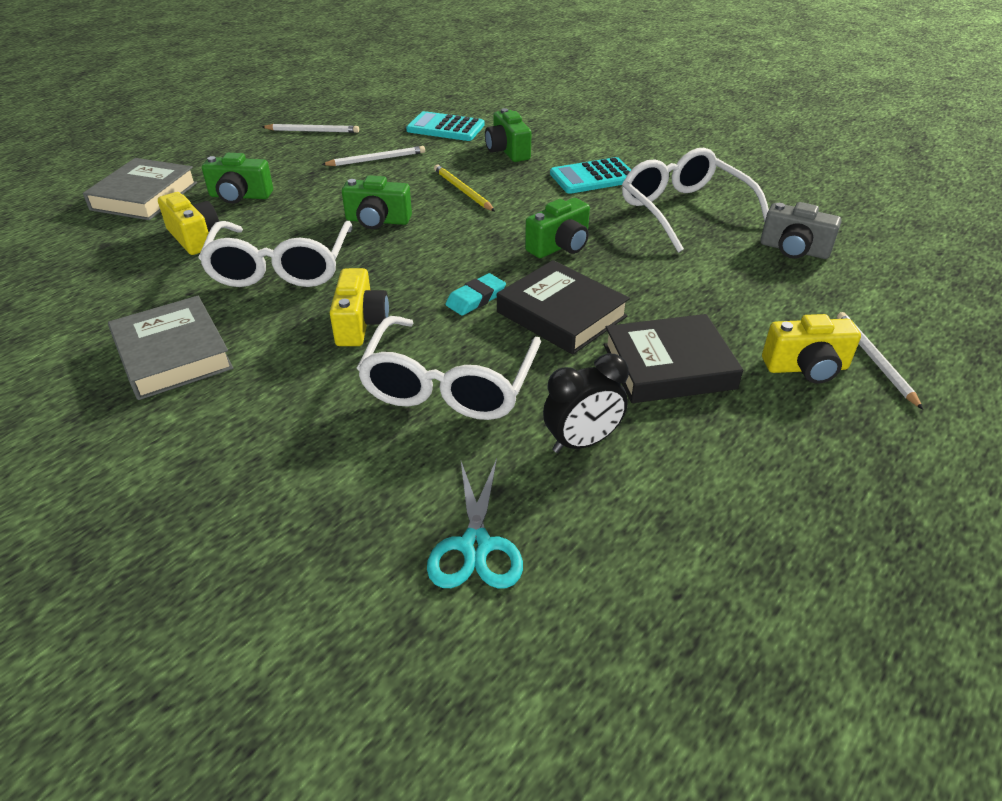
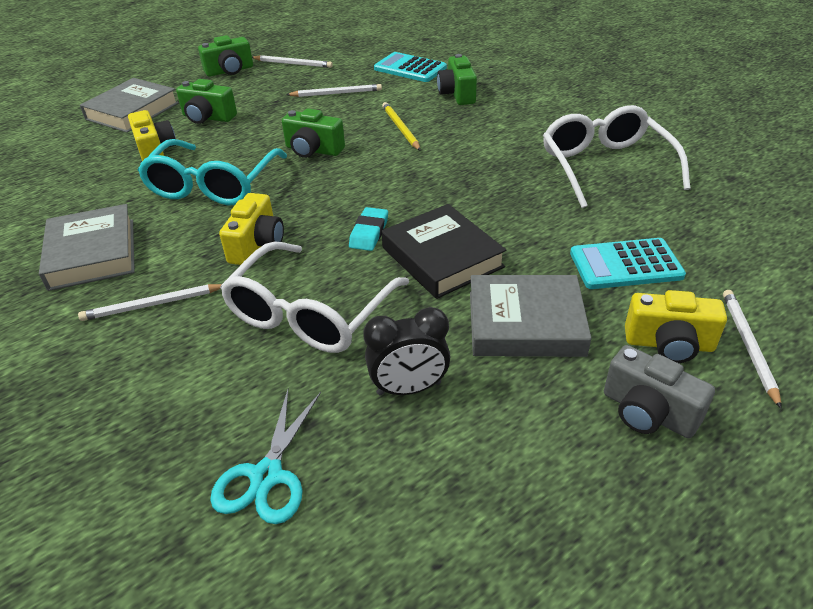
camera: 15 degrees right, 0 degrees up
white glasses [198,221,352,287] -> turquoise glasses [137,139,287,205]
turquoise eraser [445,273,506,316] -> turquoise eraser turned 45 degrees counterclockwise [349,207,388,251]
green camera [525,198,590,258] -> green camera moved to [198,35,253,77]
turquoise calculator [550,157,631,194] -> turquoise calculator moved to [570,238,686,289]
black book [604,314,743,403] -> grey book [470,275,592,357]
grey camera [760,202,842,259] -> grey camera moved to [604,345,715,438]
none -> white pencil [78,284,222,321]

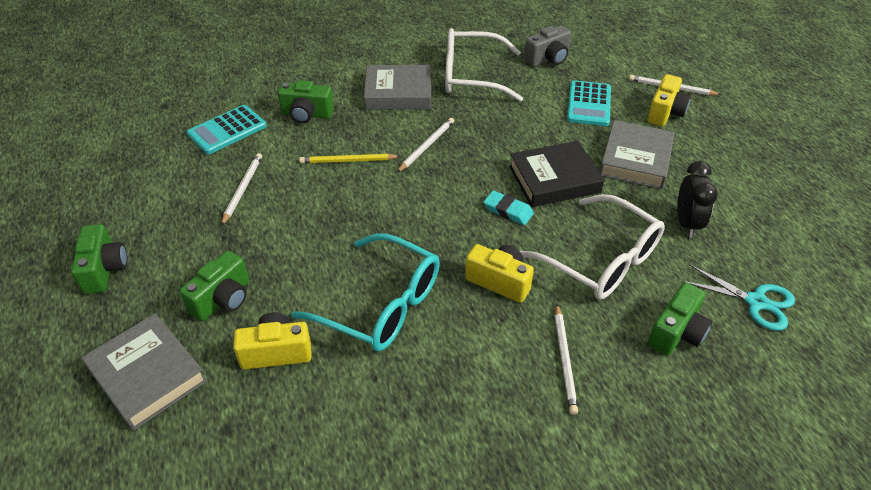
camera: 75 degrees left, 5 degrees up
grey book [39,204,135,291] -> grey book moved to [364,65,431,110]
white pencil [252,55,333,68] -> white pencil moved to [397,118,454,172]
green camera [282,108,345,158] -> green camera moved to [648,282,712,356]
grey camera [604,345,715,438] -> grey camera moved to [524,25,571,67]

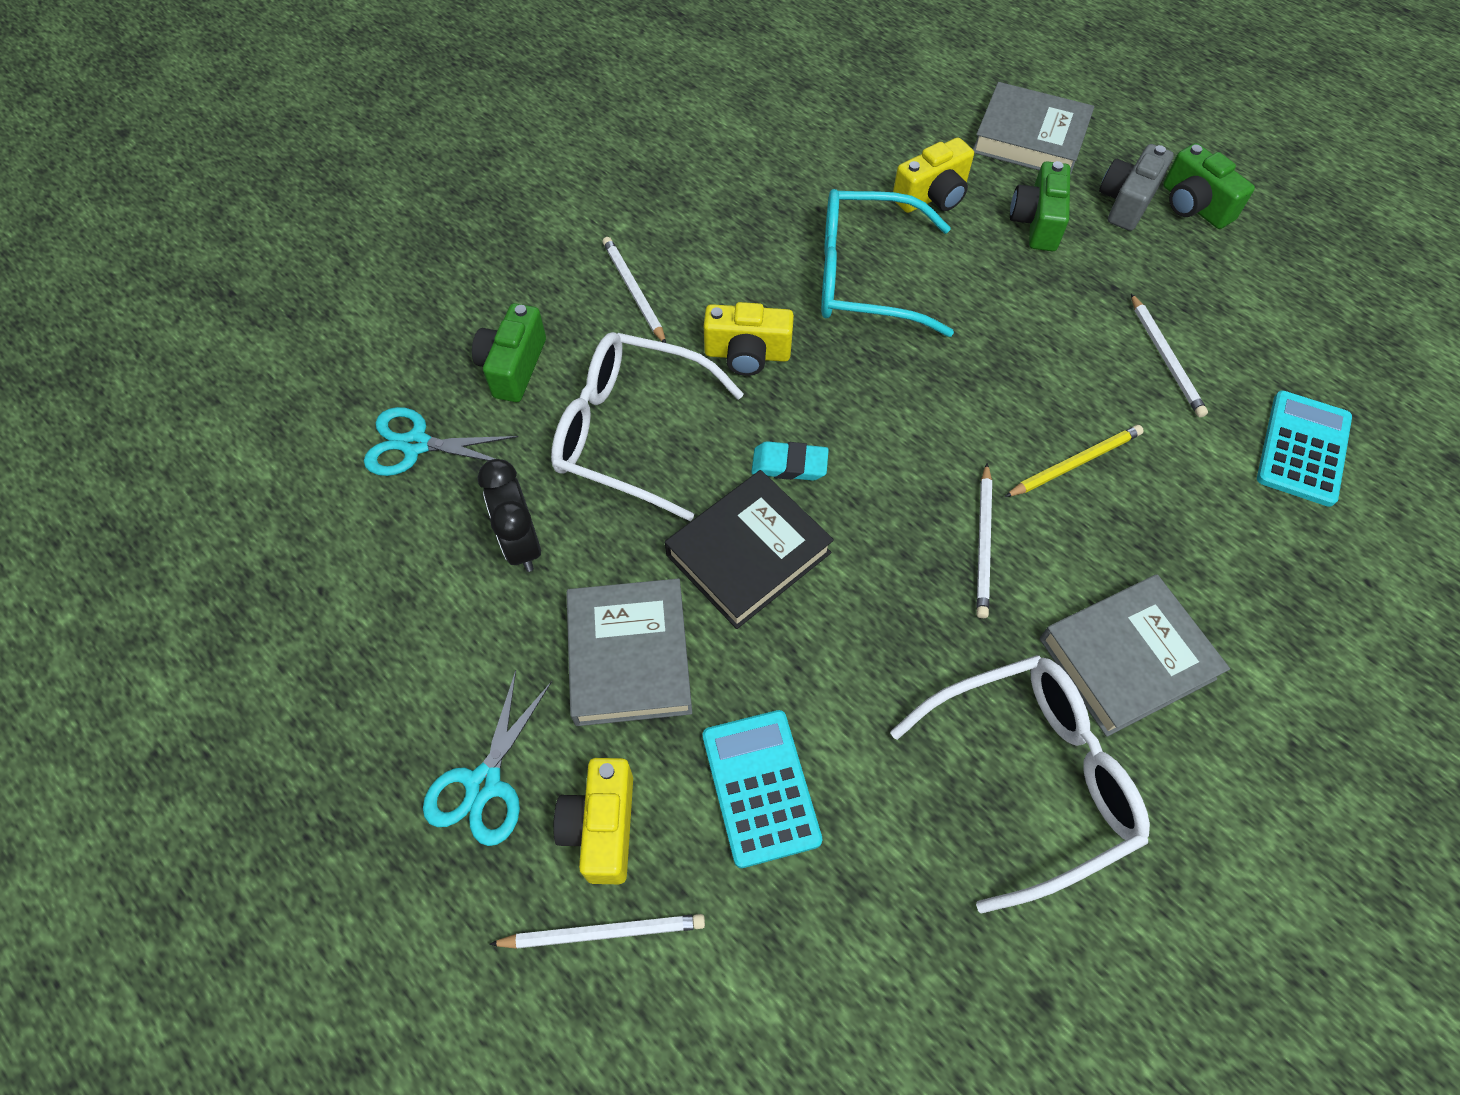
camera: 155 degrees right, 15 degrees up
green camera [278,80,334,123] -> none
grey camera [524,25,571,67] -> grey camera moved to [1099,144,1174,231]
none -> turquoise scissors [423,670,552,846]

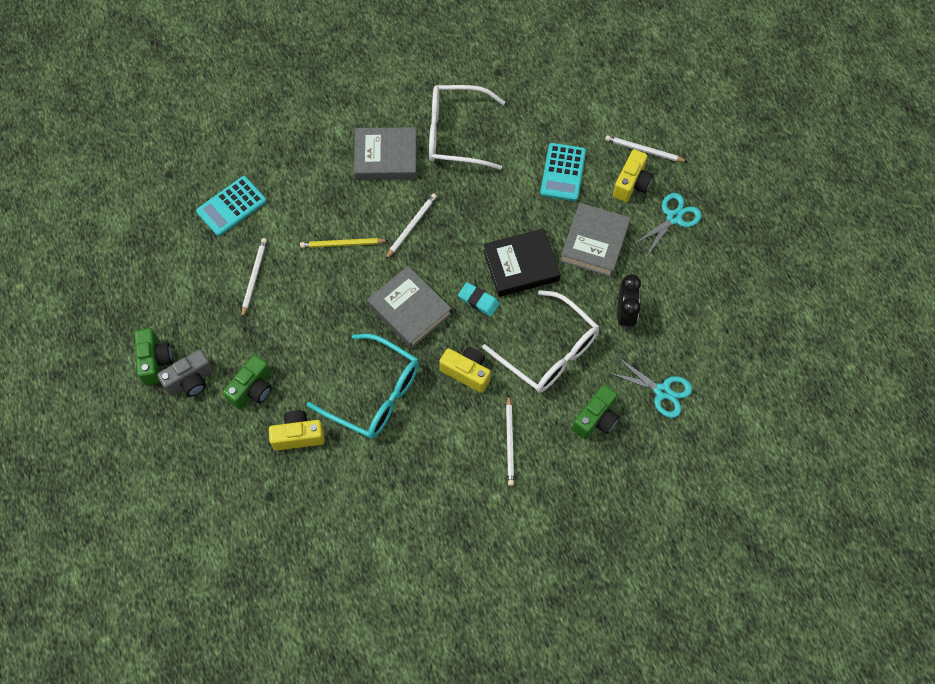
camera: 155 degrees left, 5 degrees up
grey book [973,82,1094,176] -> grey book moved to [367,266,452,349]

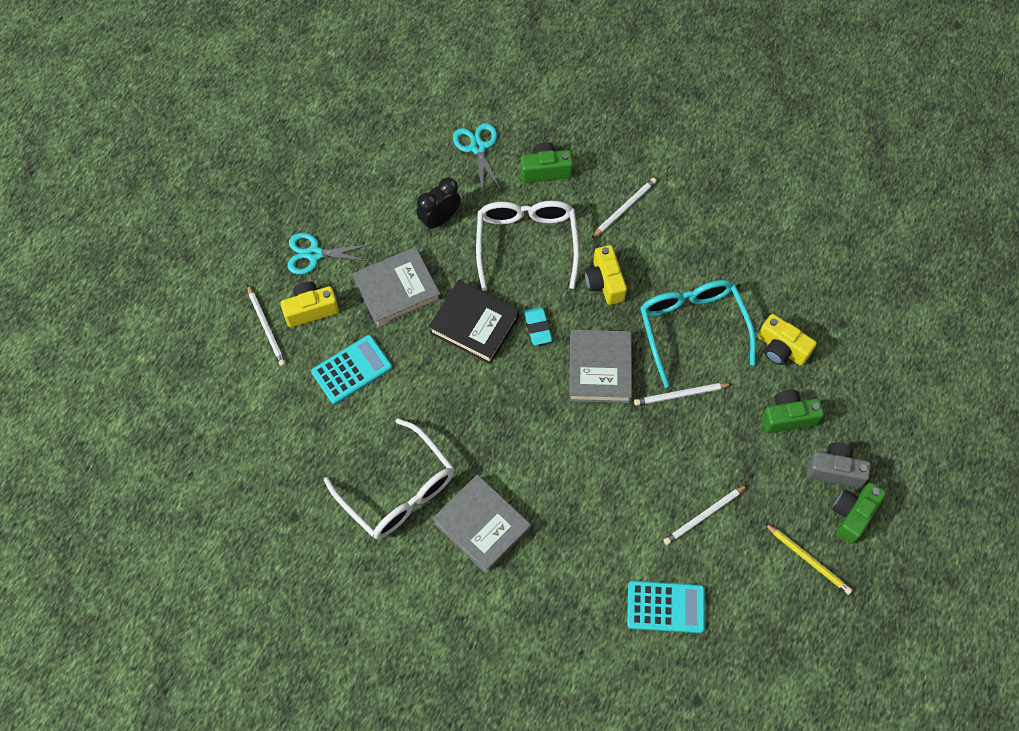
camera: 135 degrees left, 0 degrees up
yellow pencil [300,238,389,248] -> yellow pencil moved to [765,523,853,595]
white pencil [385,193,437,260] -> white pencil moved to [634,383,732,406]

